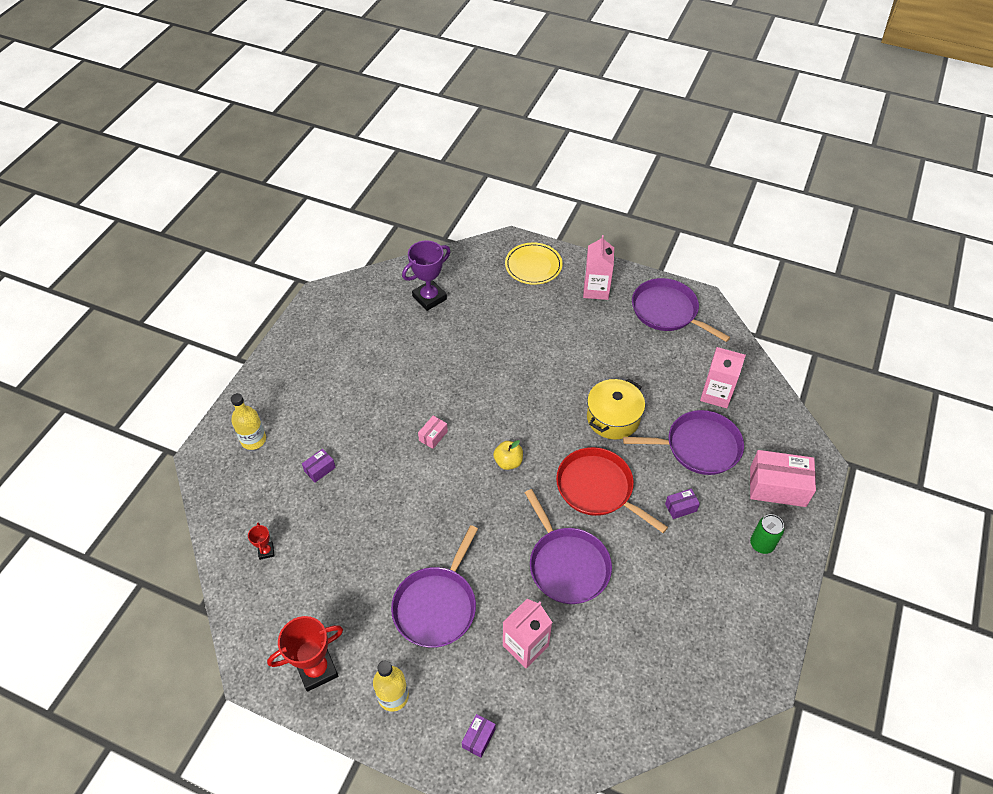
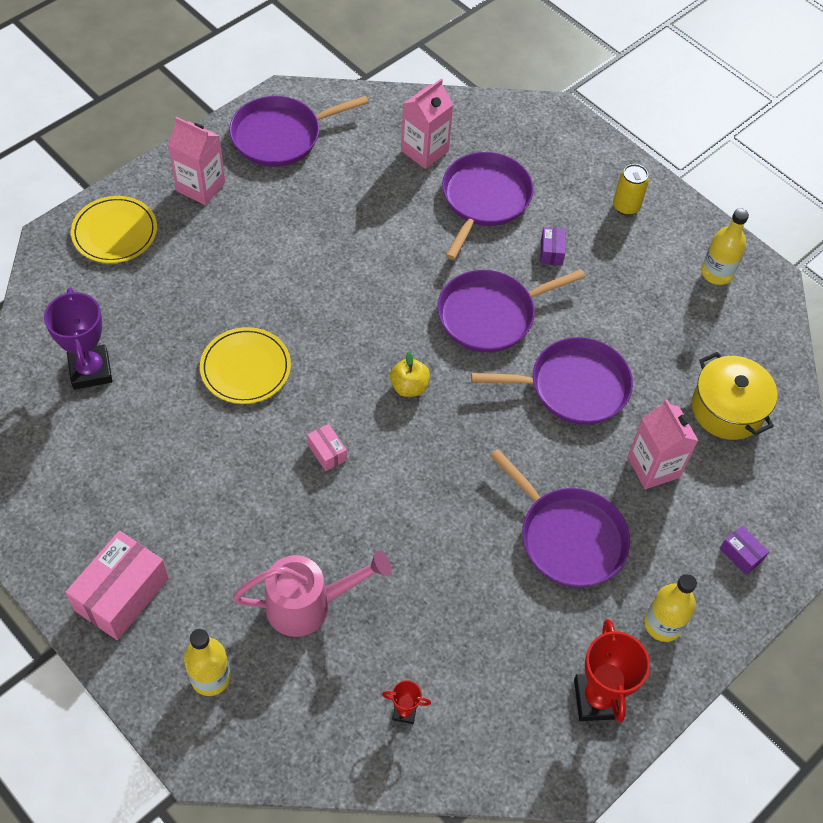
camera: 70 degrees left, 5 degrees up
purple box [302,449,336,482] -> pink watering can [233,551,391,637]
red pan [556,447,668,533] -> purple pan [437,269,585,353]
yellow pot [587,379,645,439] -> yellow pot moved to [692,352,777,440]
pink box [750,450,816,507] -> pink box moved to [65,531,169,640]
green can [750,514,784,554] -> yellow can [613,164,649,216]
none -> yellow plate [200,327,291,404]
none -> yellow bottle [701,208,749,285]

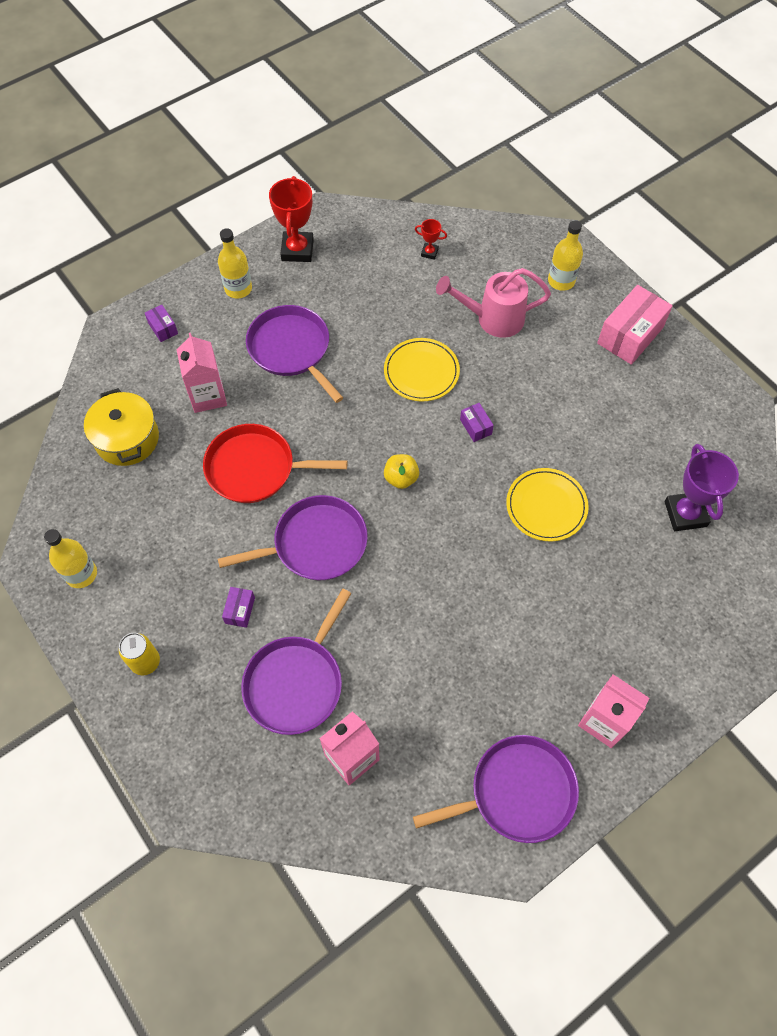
camera: 170 degrees left, 5 degrees up
yellow plate [71,196,157,263] -> yellow plate moved to [384,338,460,402]
pink box [307,424,347,471] -> purple box [460,403,494,442]
purple pan [471,337,633,425] -> red pan [203,424,348,503]

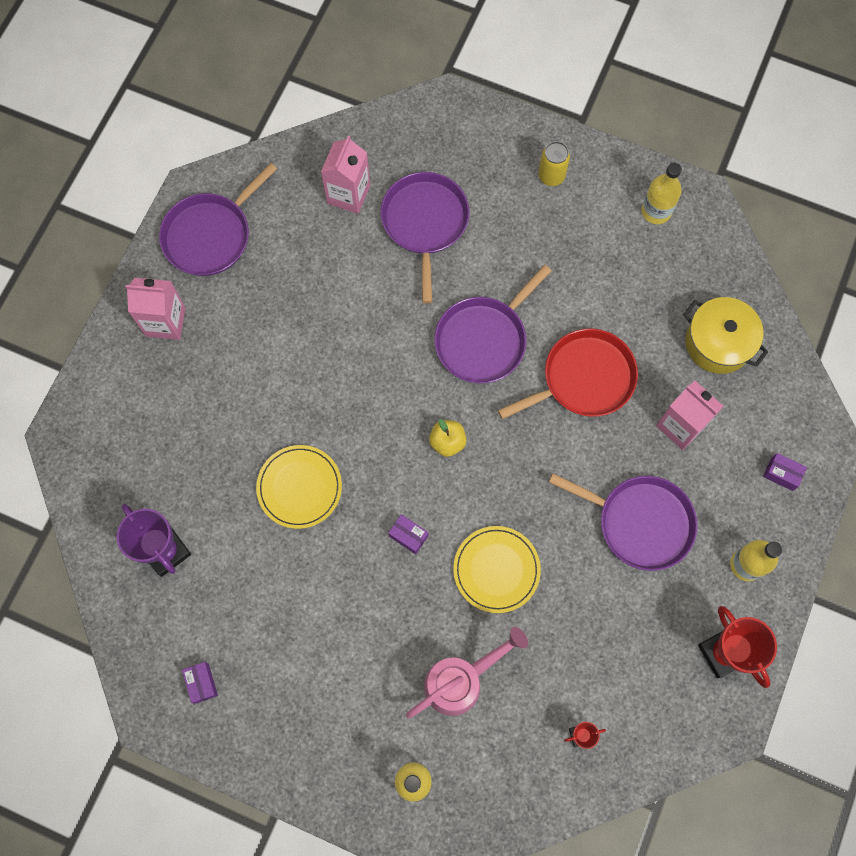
camera: 150 degrees right, 10 degrees up
purple box [222,587,255,628] -> purple box moved to [182,662,218,704]
pink box [597,285,673,365] -> none

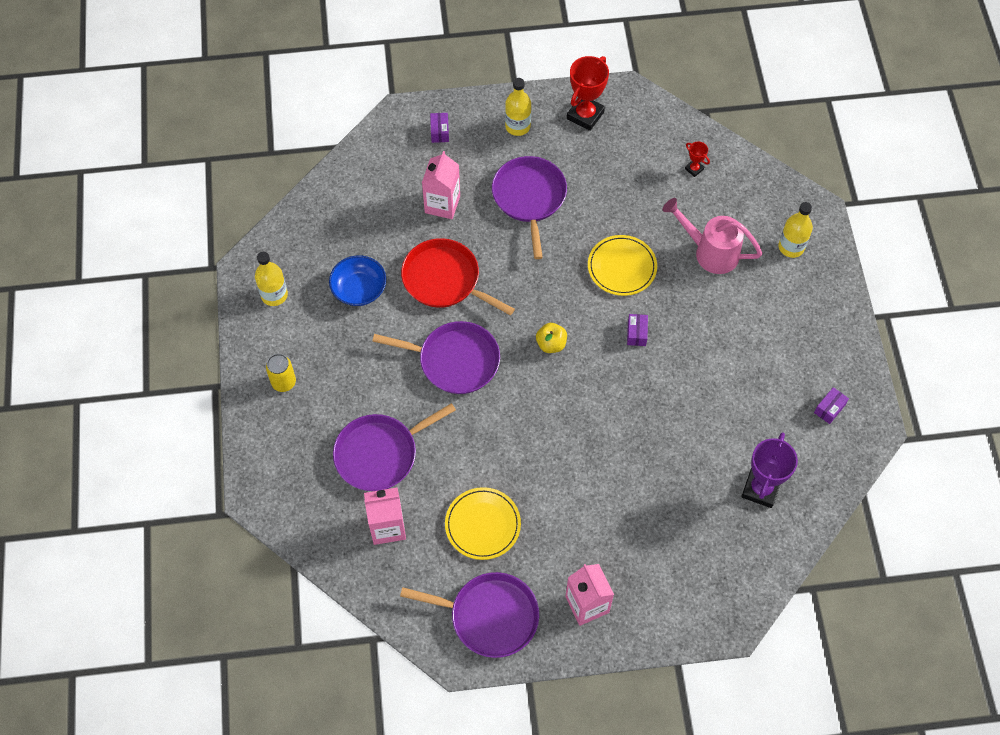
camera: 120 degrees left, 10 degrees down
yellow plate [256,445,342,529] -> yellow plate moved to [445,487,521,560]
yellow pot [683,297,768,374] -> none
none -> blue bowl [329,255,386,306]

